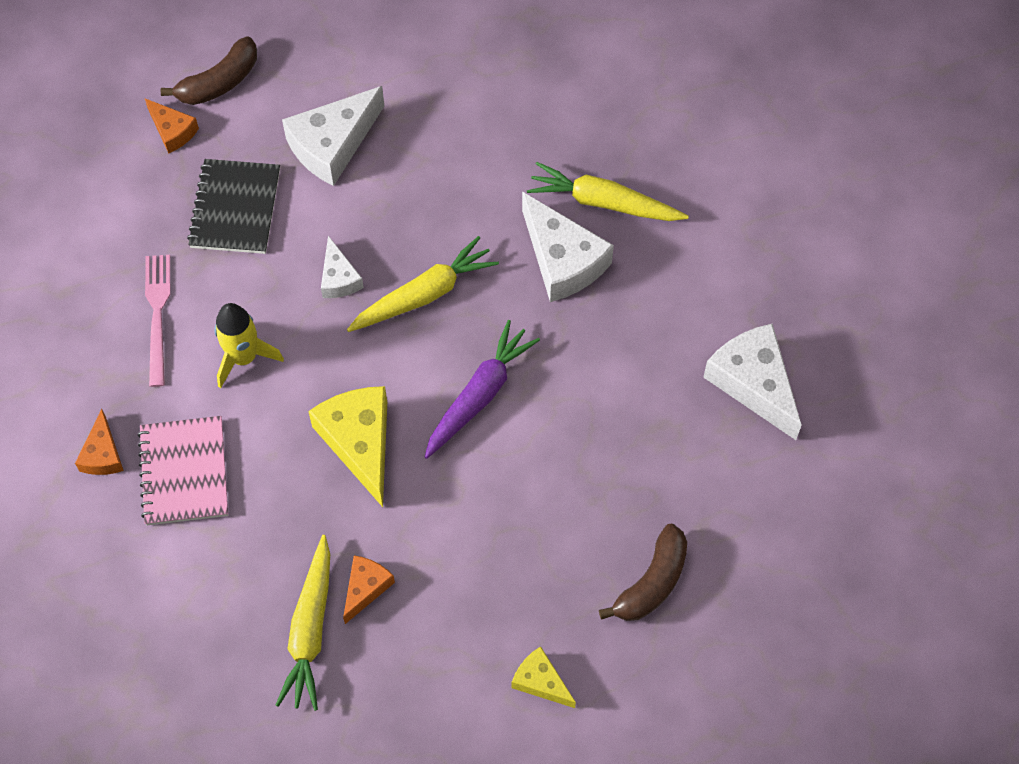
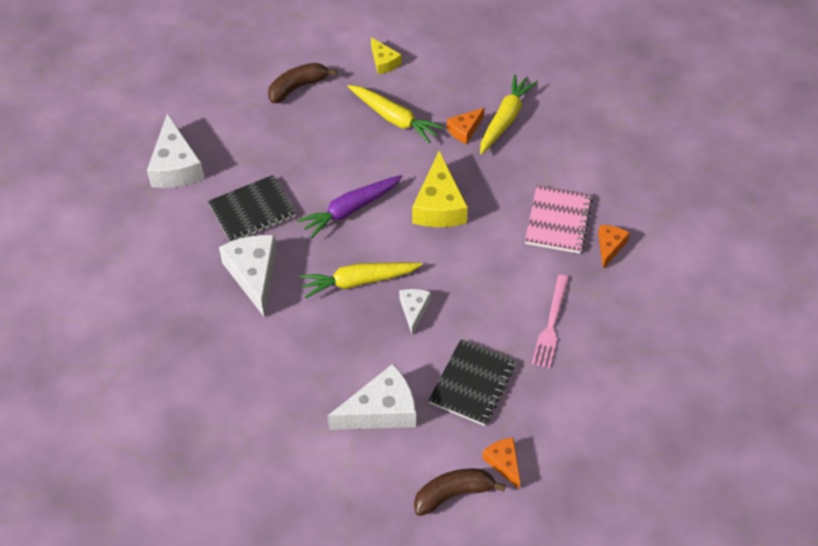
camera: 160 degrees left, 10 degrees down
yellow rocket [214,303,284,388] -> none
yellow carrot [527,162,689,221] -> yellow carrot moved to [348,85,444,144]
none -> black notebook [208,175,296,242]

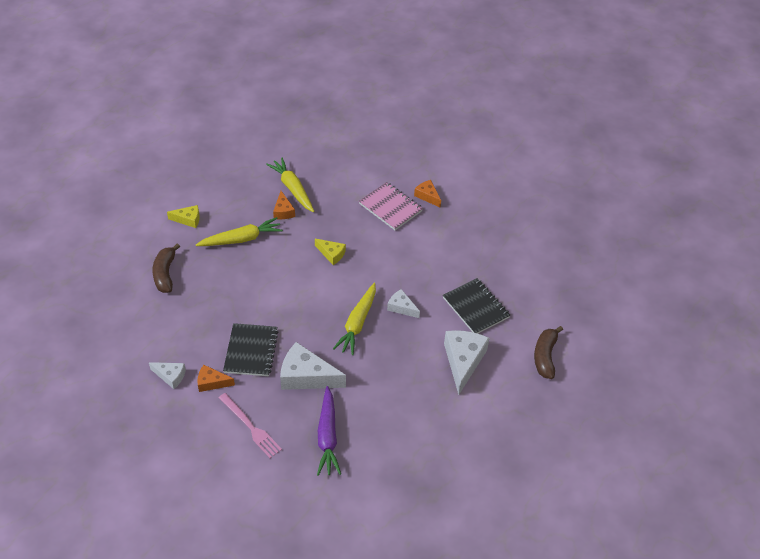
camera: 60 degrees left, 5 degrees down
white cheese [147,114,205,188] -> white cheese [149,362,186,389], size x0.55
purple carrot [297,175,402,238] -> purple carrot moved to [317,386,341,476]
yellow cheese [412,151,468,227] -> yellow cheese [315,239,346,265], size x0.55
orange cheese [482,438,520,489] -> orange cheese moved to [198,365,235,392]
pink fork [532,275,569,368] -> pink fork moved to [219,393,282,458]

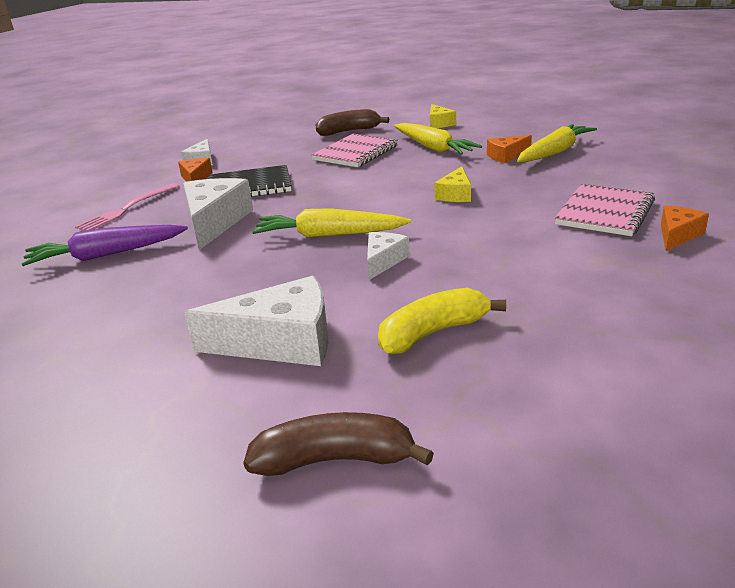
camera: 80 degrees right, 20 degrees down
black notebook [443,278,510,334] -> yellow banana [378,288,506,354]
none -> pink notebook [311,134,398,167]

